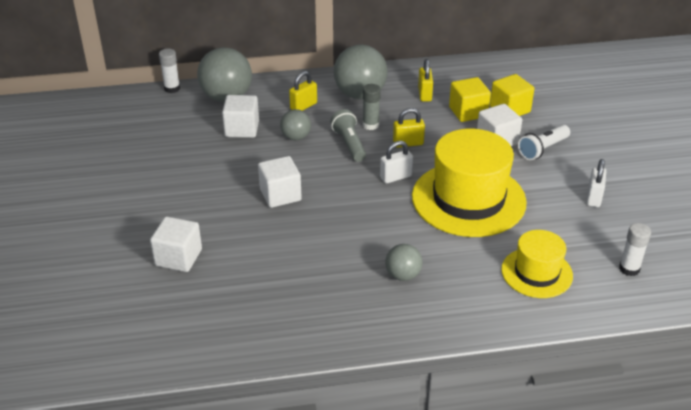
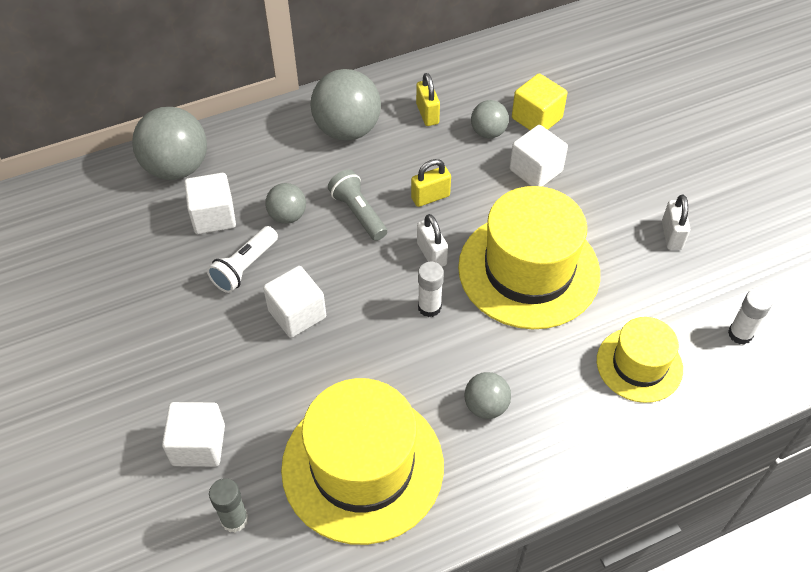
camera: 15 degrees left, 15 degrees up
white glue stick [159,49,180,93] -> white glue stick moved to [418,262,444,317]
yellow padlock [289,71,317,111] -> none
grey glue stick [363,84,381,130] -> grey glue stick moved to [209,478,248,533]
white padlock [380,141,413,184] -> white padlock turned 75 degrees counterclockwise [417,214,448,267]
yellow cube [449,77,491,122] -> grey ball [471,100,509,138]
white flashlight [518,125,570,160] -> white flashlight moved to [207,226,278,293]
none -> yellow hat [281,378,444,545]

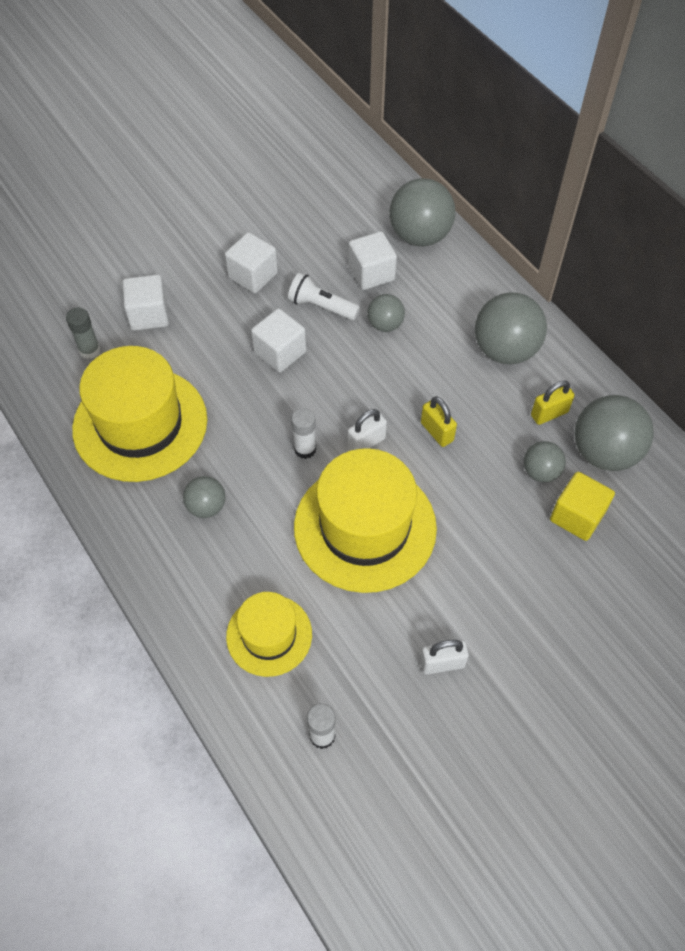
camera: 80 degrees right, 5 degrees up
grey flashlight [328,169,387,241] -> none
white cube [509,125,568,187] -> white cube moved to [225,232,278,293]
none -> grey ball [574,395,654,471]

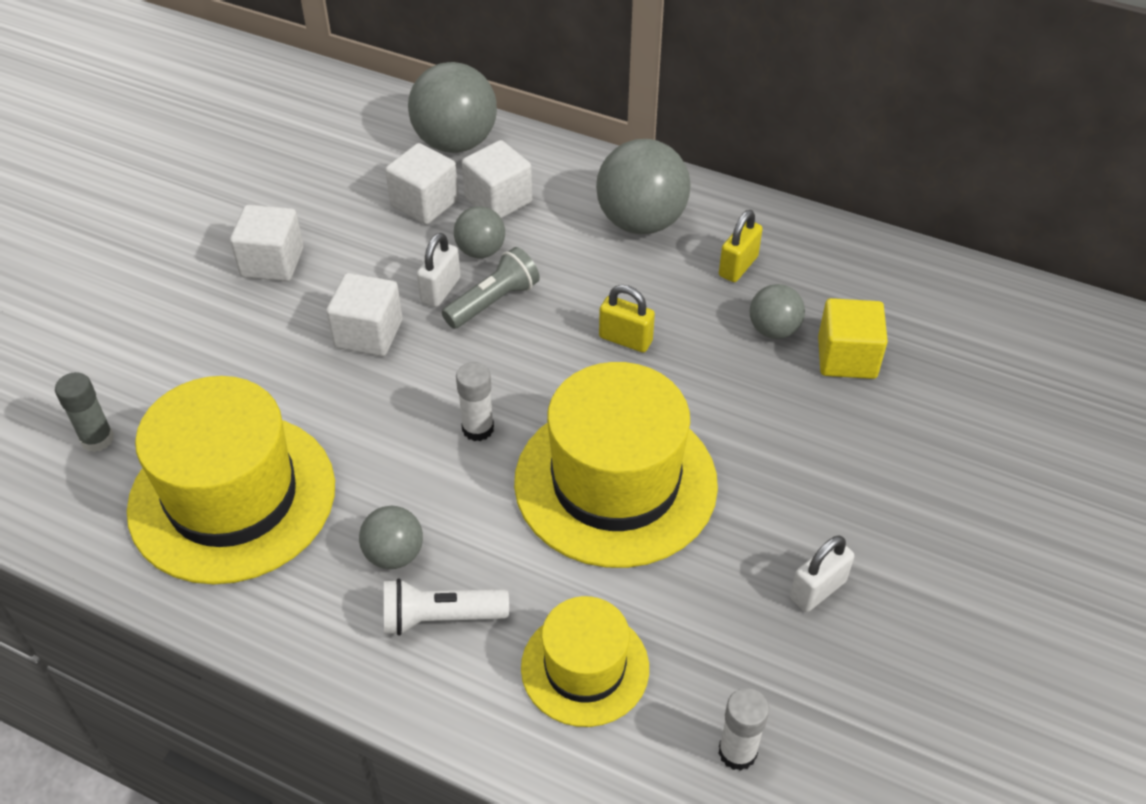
camera: 30 degrees left, 10 degrees down
white cube [122,274,169,331] -> white cube moved to [462,140,532,218]
white flashlight [288,273,360,320] -> white flashlight moved to [384,579,509,636]
white padlock [348,409,387,450] -> white padlock moved to [417,233,461,307]
grey ball [574,395,654,471] -> none
none -> grey flashlight [442,247,540,329]

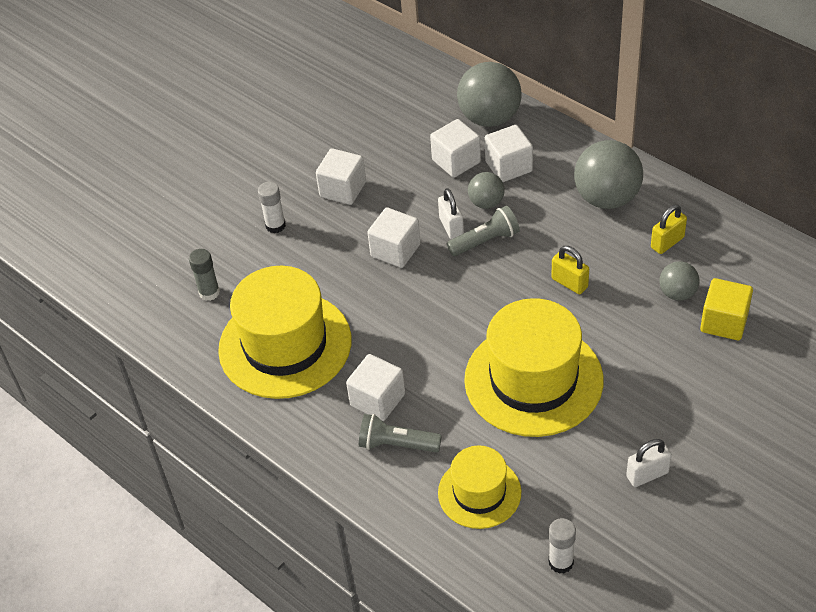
camera: 20 degrees right, 0 degrees up
grey ball [359,506,423,569] -> white cube [346,354,405,421]
white flashlight [384,579,509,636] -> grey flashlight [359,414,442,453]
white padlock [417,233,461,307] -> white padlock turned 60 degrees counterclockwise [438,188,464,239]
white glue stick [456,362,494,441] -> white glue stick moved to [258,182,286,233]

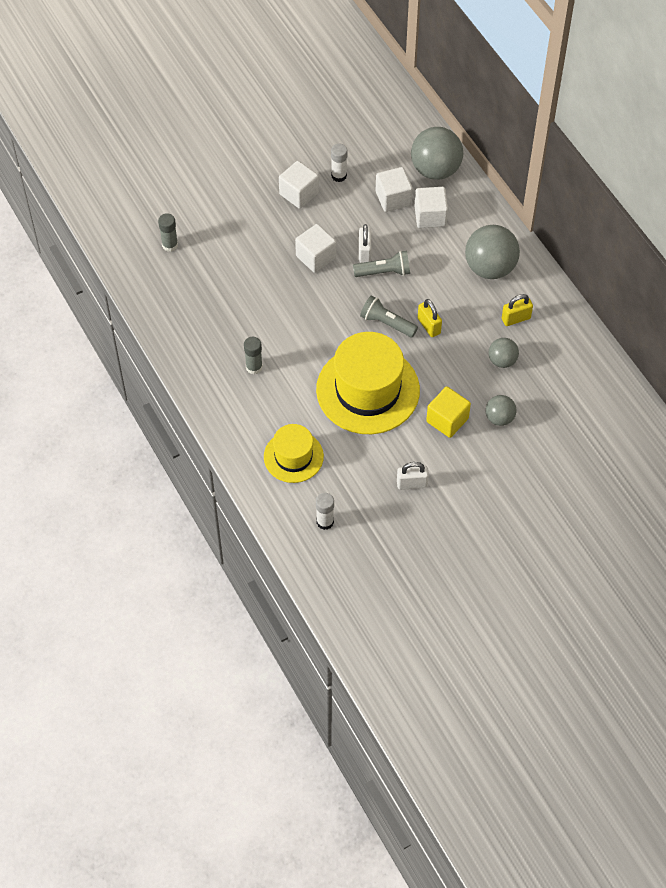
camera: 15 degrees right, 10 degrees up
yellow hat [218,266,352,399] -> none
white glue stick [258,182,286,233] -> white glue stick moved to [331,144,347,182]
white cube [346,354,405,421] -> grey glue stick [244,336,263,374]
grey flashlight [359,414,442,453] -> grey flashlight moved to [360,295,418,337]
grey ball [468,172,505,209] -> grey ball moved to [486,395,517,426]
yellow cube [700,278,753,340] -> yellow cube moved to [426,387,471,438]

